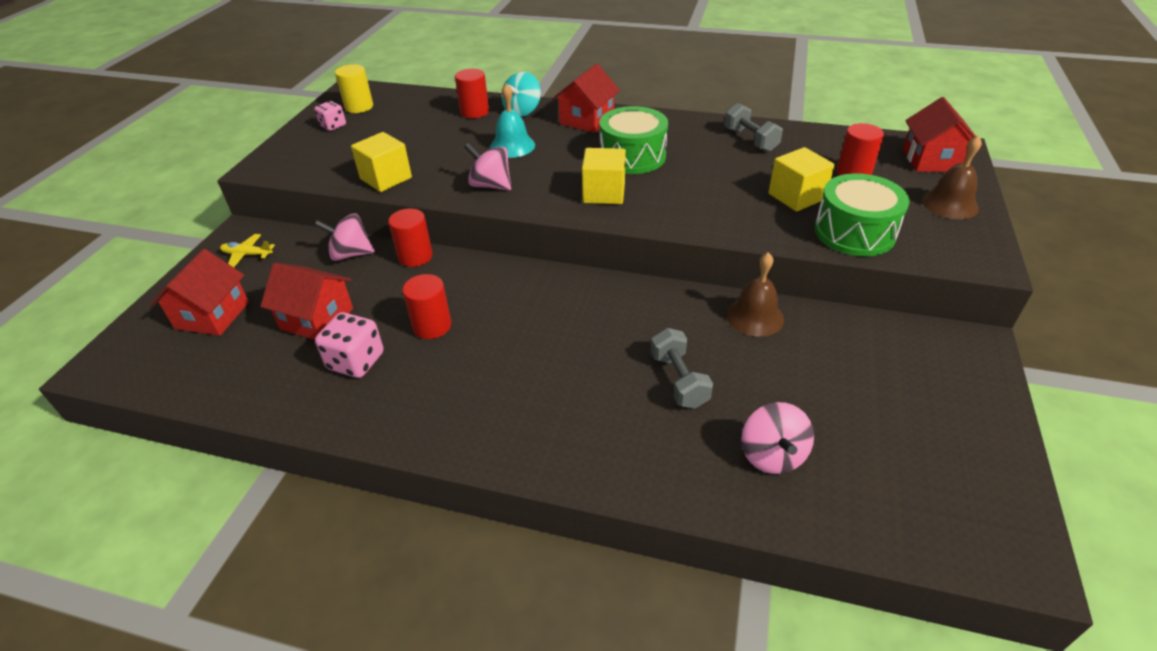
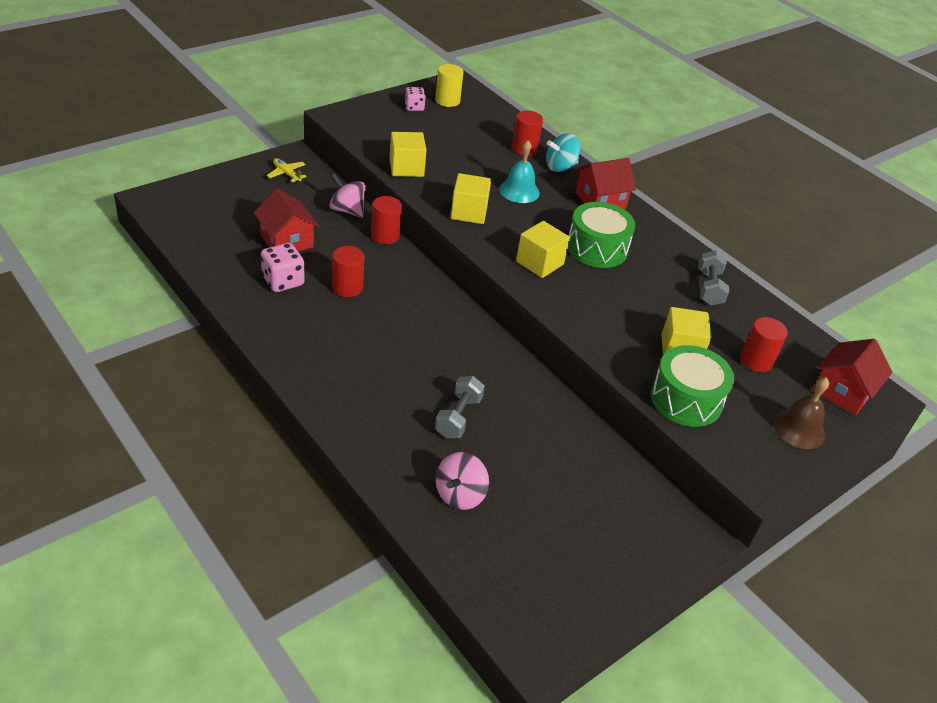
camera: 30 degrees right, 0 degrees up
red house [151,249,249,336] -> none
pink spinning top [464,143,511,190] -> yellow cube [451,173,491,224]
brown bell [726,252,784,337] -> none

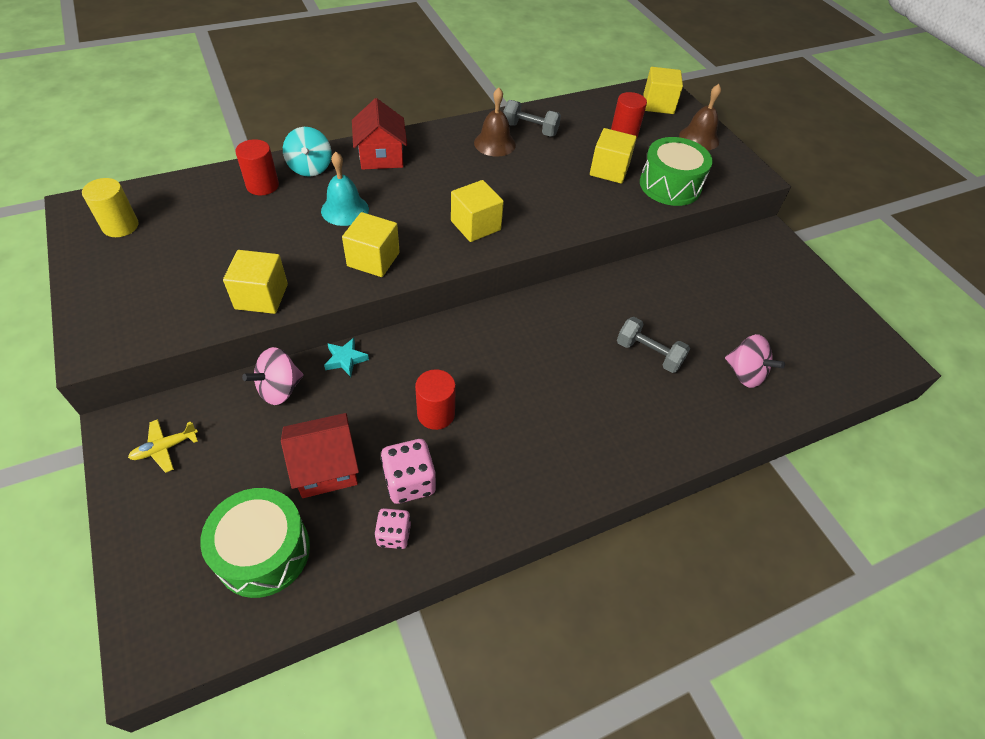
camera: 75 degrees left, 10 degrees up
red cylinder [371,196,402,244] -> turquoise star [324,338,369,377]
pink dice [405,87,426,111] -> pink dice moved to [374,508,411,549]
green drum [568,202,635,268] -> green drum moved to [200,488,310,598]
red house [813,339,892,416] -> yellow cube [643,67,683,114]
none -> brown bell [474,87,516,156]

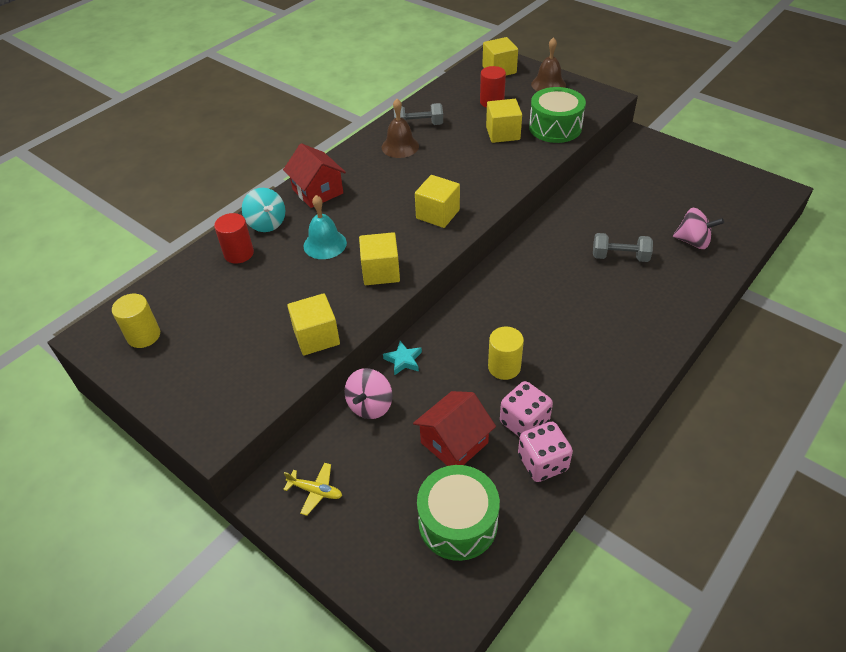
camera: 20 degrees left, 5 degrees down
yellow plane [128,419,198,473] -> yellow plane turned 105 degrees counterclockwise [283,463,342,516]
pink dice [374,508,411,549] -> pink dice [518,422,573,482], size x1.56
red cylinder [415,369,456,430] -> yellow cylinder [488,327,524,380]

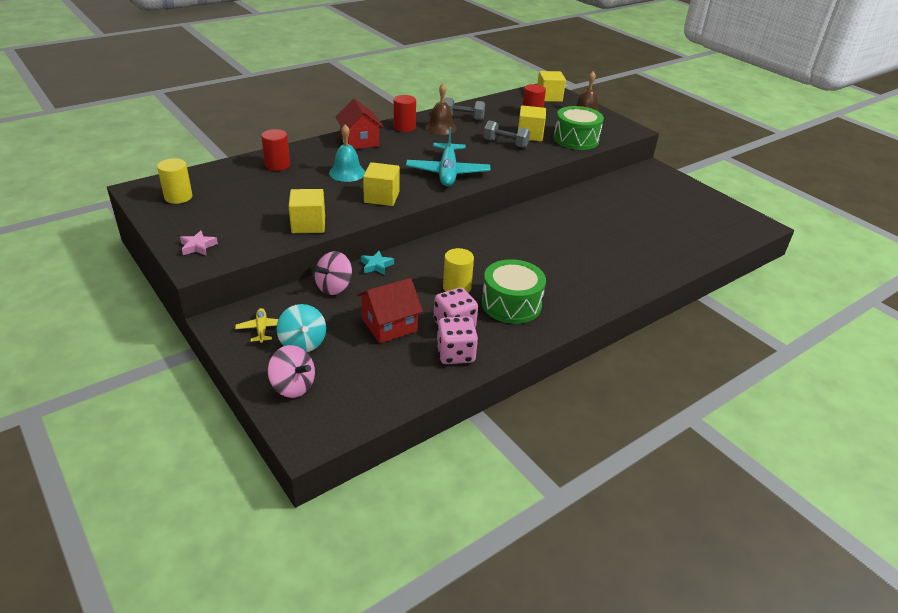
camera: 10 degrees right, 10 degrees down
turquoise spinning top [242,188,285,232] -> turquoise spinning top moved to [276,304,326,352]
yellow plane [283,463,342,516] -> yellow plane turned 135 degrees counterclockwise [235,308,278,343]
yellow cube [415,175,460,228] -> turquoise plane [406,127,490,186]
green drum [417,465,500,561] -> green drum moved to [482,259,546,324]
grey dumbbell [593,233,653,262] -> grey dumbbell moved to [484,120,530,148]
pink spinning top [673,208,724,249] -> pink spinning top moved to [268,345,315,398]
none -> pink star [180,230,218,255]
none -> red cylinder [394,95,416,132]

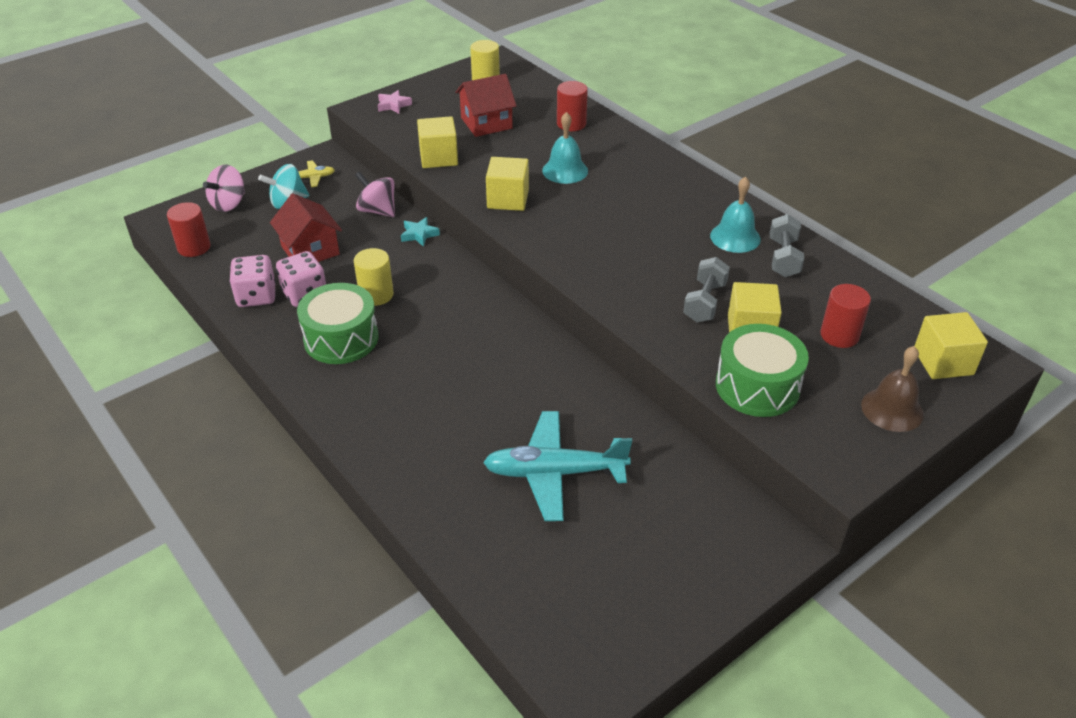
camera: 90 degrees right, 5 degrees up
red house [336,98,383,149] -> red house moved to [455,74,516,137]
red cylinder [394,95,416,132] -> red cylinder moved to [167,202,211,257]
turquoise plane [406,127,490,186] -> turquoise plane moved to [483,411,632,521]
brown bell [425,84,457,135] -> turquoise bell [710,177,761,253]

